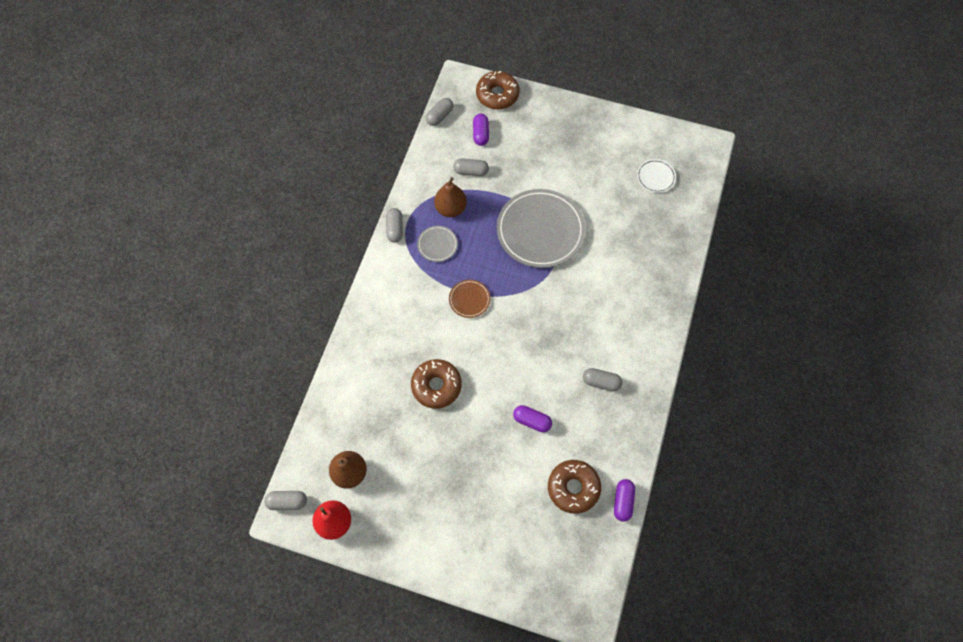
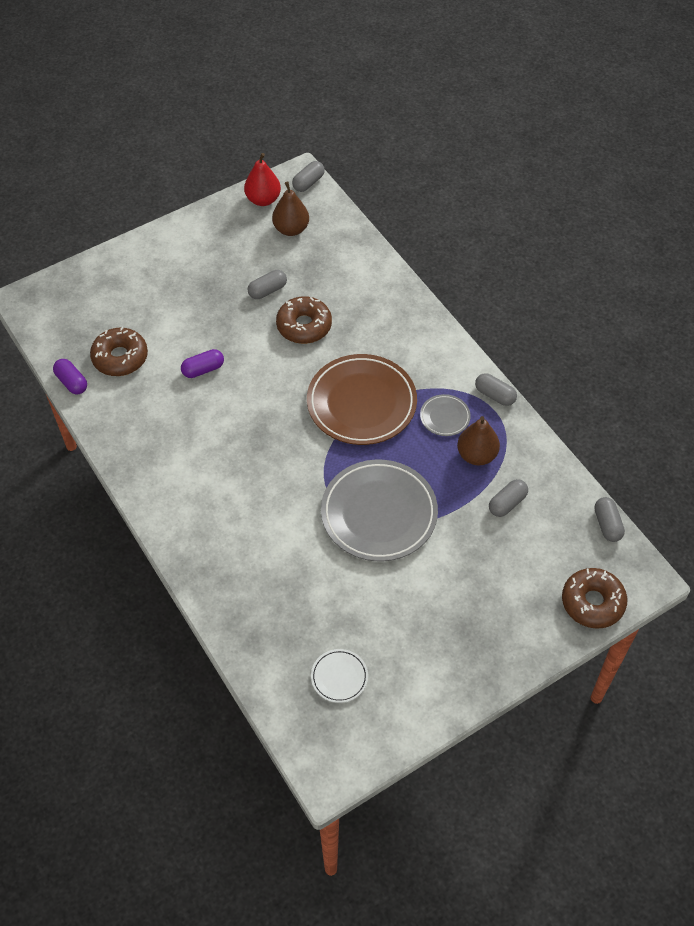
camera: 130 degrees right, 10 degrees down
brown plate [449,280,490,318] -> brown plate [307,354,417,445], size x2.20
purple capsule [473,114,489,146] -> none
grey capsule [583,368,622,391] -> grey capsule moved to [248,270,287,299]

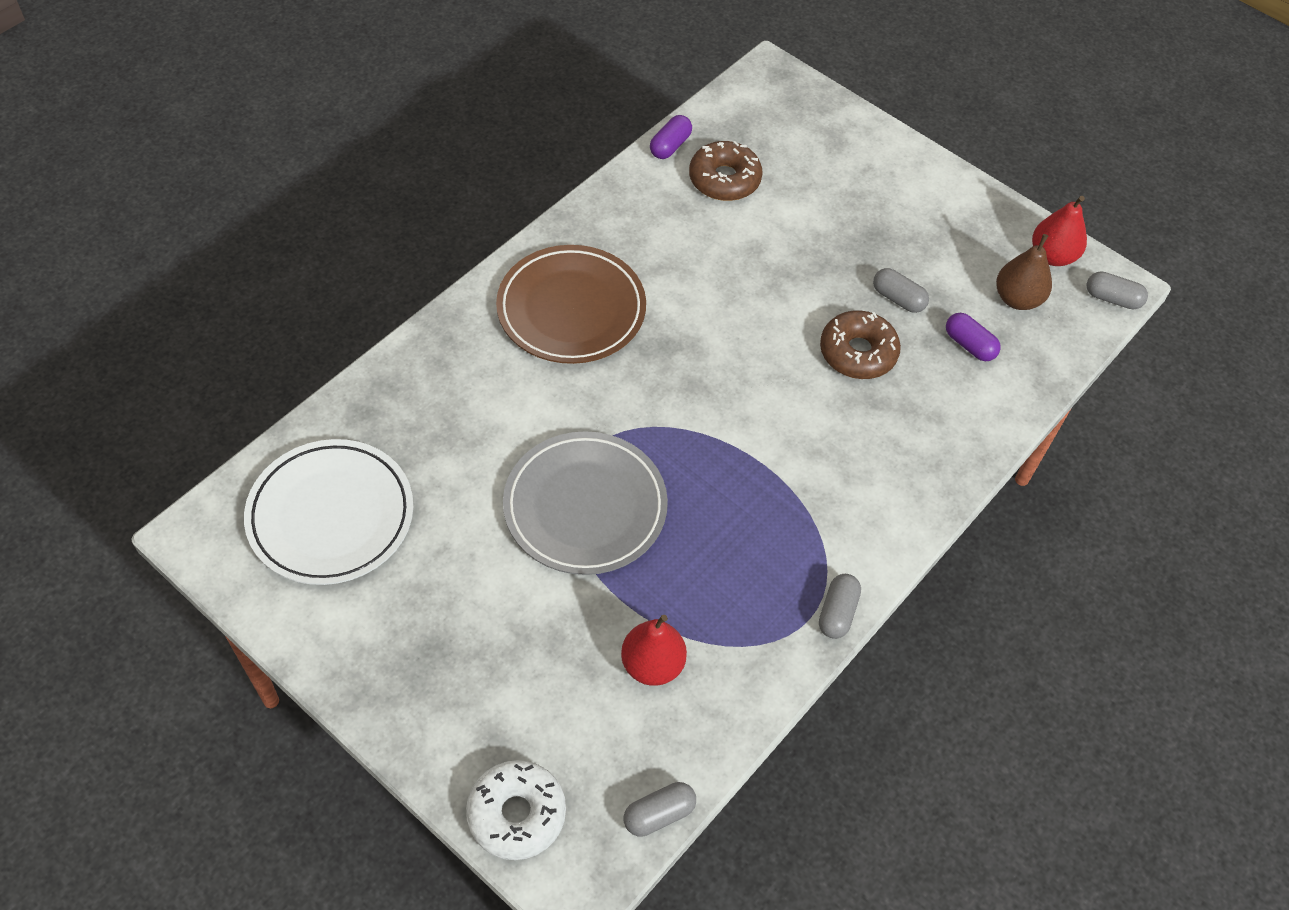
camera: 70 degrees right, 0 degrees up
purple capsule [181,349,224,378] -> purple capsule moved to [946,313,1001,361]
brown plate [307,354,417,445] -> brown plate moved to [496,245,646,364]
white plate [311,649,368,703] -> white plate [244,439,413,585], size x2.20
grey plate [420,394,471,436] -> none
brown pear [457,416,500,465] -> none
grey capsule [489,479,528,517] -> red pear [621,614,687,686]
brown donut [562,568,627,629] -> white donut [466,760,566,860]

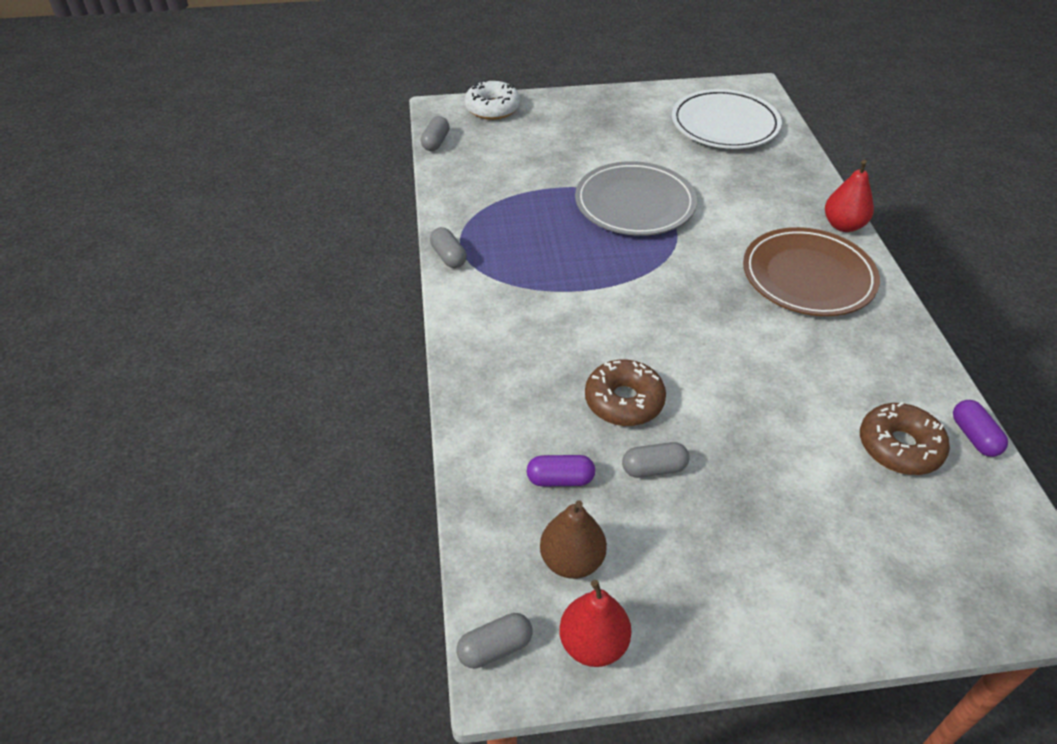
camera: 135 degrees right, 10 degrees down
red pear [621,614,687,686] -> red pear moved to [825,160,874,232]

